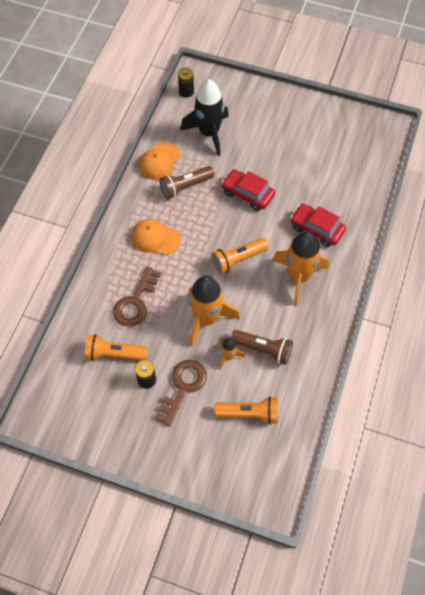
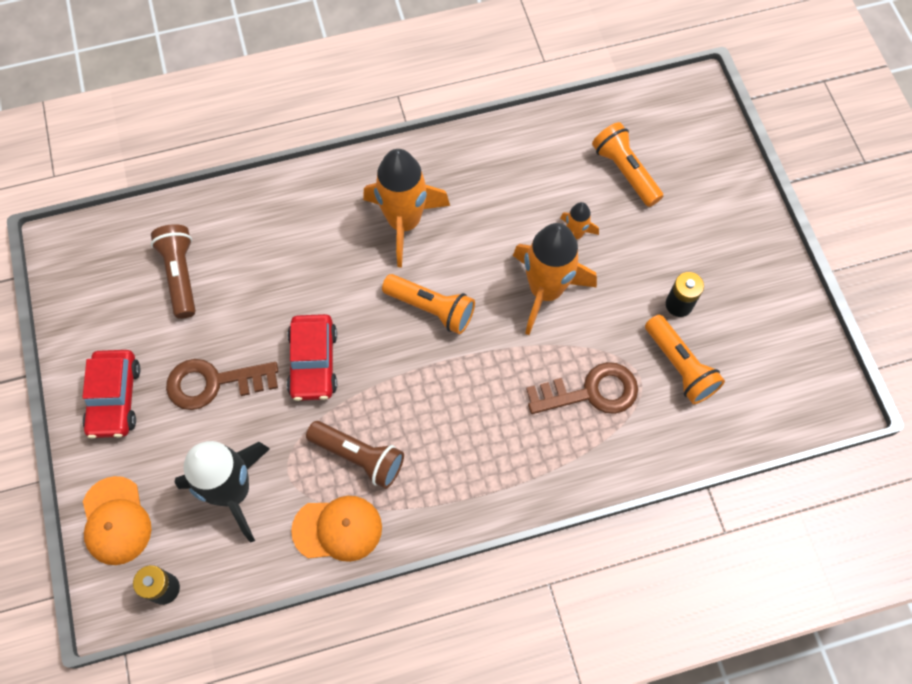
camera: 125 degrees left, 5 degrees up
orange cap [131,219,181,255] -> orange cap moved to [83,476,151,565]
brown key [155,360,207,427] -> brown key moved to [166,359,278,410]
brown flashlight [231,330,293,365] -> brown flashlight moved to [151,224,196,319]
red car [290,204,346,247] -> red car moved to [83,350,140,439]

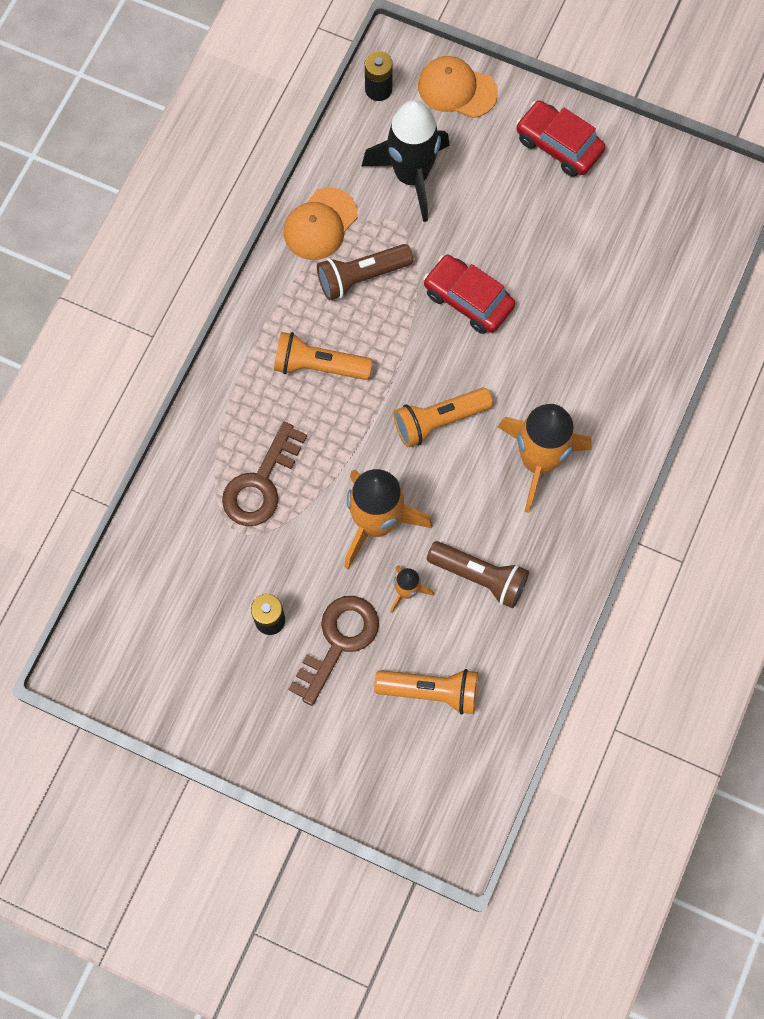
camera: 130 degrees right, 5 degrees up
brown flashlight [151,224,196,319] -> brown flashlight moved to [427,541,529,608]
brown key [166,359,278,410] -> brown key moved to [288,596,379,706]
orange flashlight [645,315,725,404] -> orange flashlight moved to [274,332,372,380]

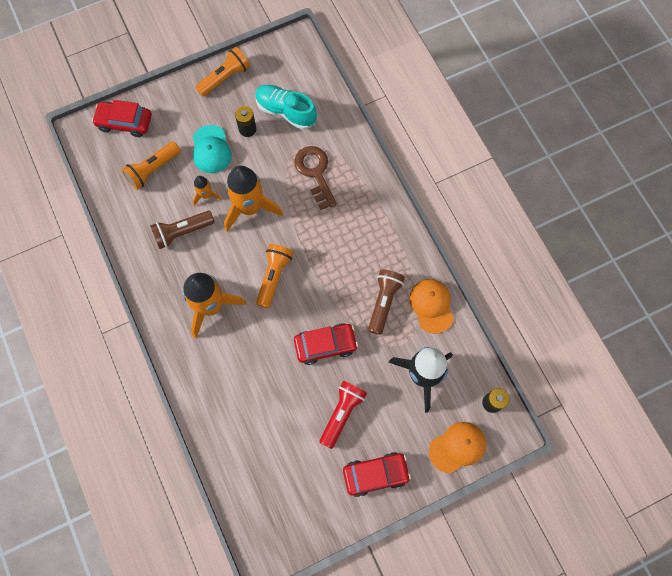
camera: 130 degrees right, 0 degrees up
orange flashlight [274,332,372,380] -> orange flashlight moved to [195,47,250,96]
brown key [288,596,379,706] -> turquoise cap [193,125,232,173]
none -> red car [92,100,152,137]
none -> turquoise shoe [255,85,317,130]
none -> red flashlight [320,381,367,449]

